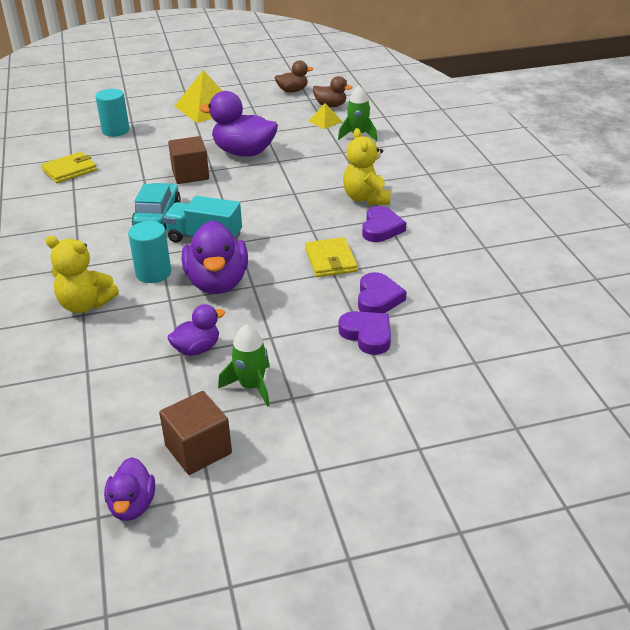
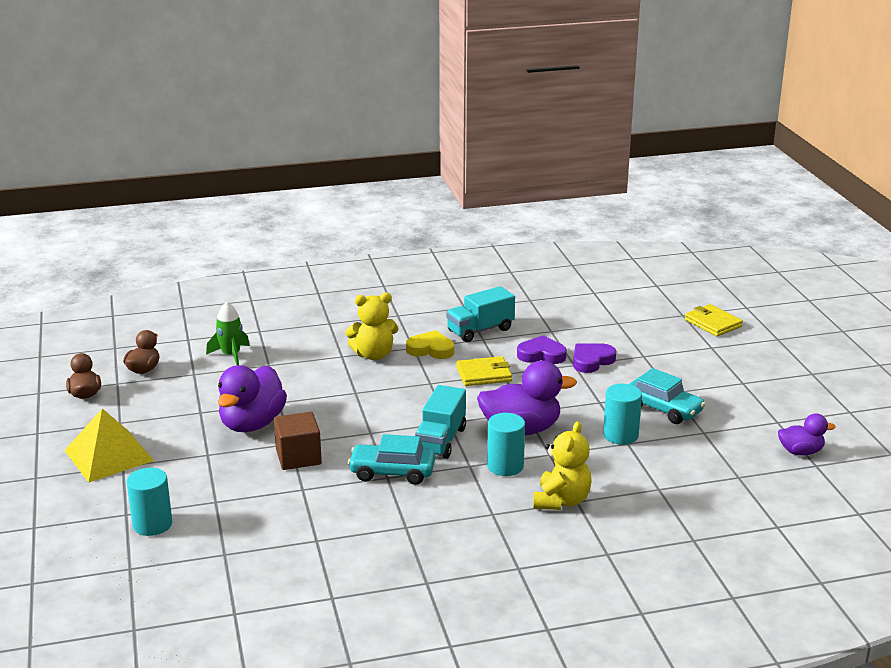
camera: 90 degrees left, 10 degrees down
yellow wallet [41,152,97,183] -> yellow wallet moved to [685,304,743,337]
brown cube [159,391,232,475] -> none
purple duck [167,304,225,356] -> turquoise cylinder [603,384,642,445]
green rocket [218,324,270,407] -> turquoise car [630,368,705,424]
yellow pyramid [308,103,342,129] -> none
purple heart [362,206,406,242] -> yellow heart [406,330,454,359]
none -> turquoise truck [446,286,515,342]

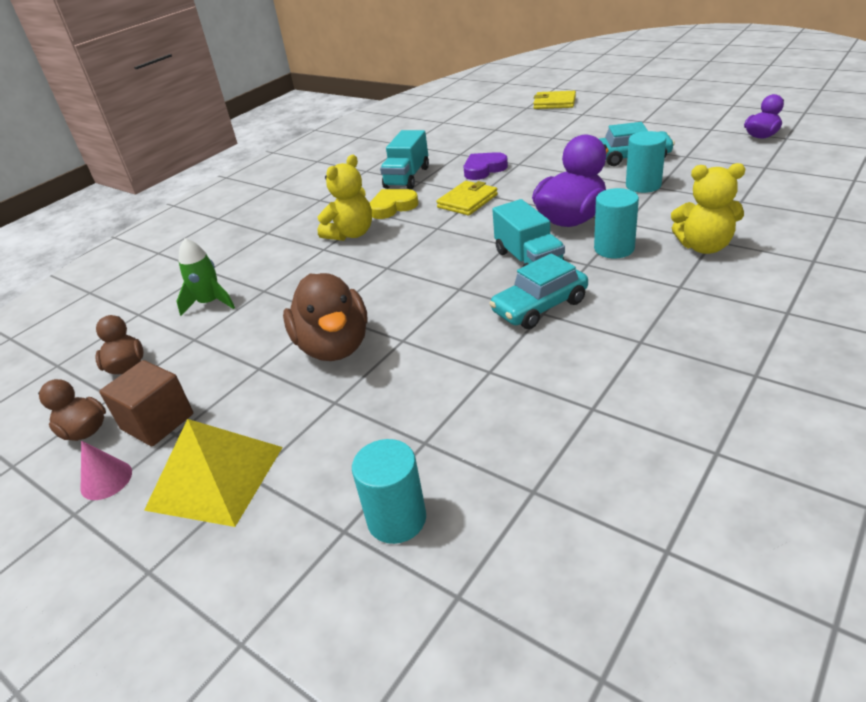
camera: 35 degrees left, 10 degrees up
purple duck [218,365,287,432] -> brown duck [283,273,368,361]
brown cube [274,412,322,470] -> brown cube moved to [99,360,193,446]
yellow teddy bear [533,421,592,510] -> yellow teddy bear turned 120 degrees clockwise [671,163,745,254]
purple heart [573,343,616,373] -> none
none -> pink cone [81,441,132,500]

